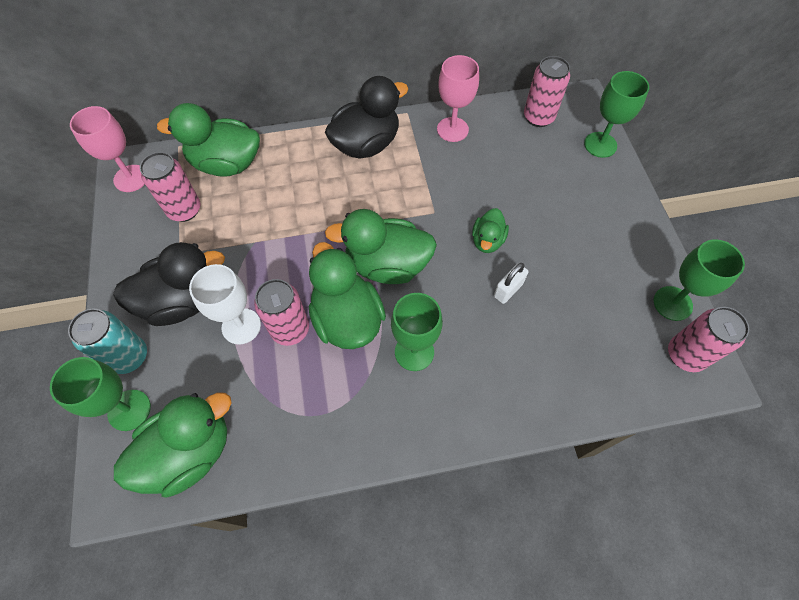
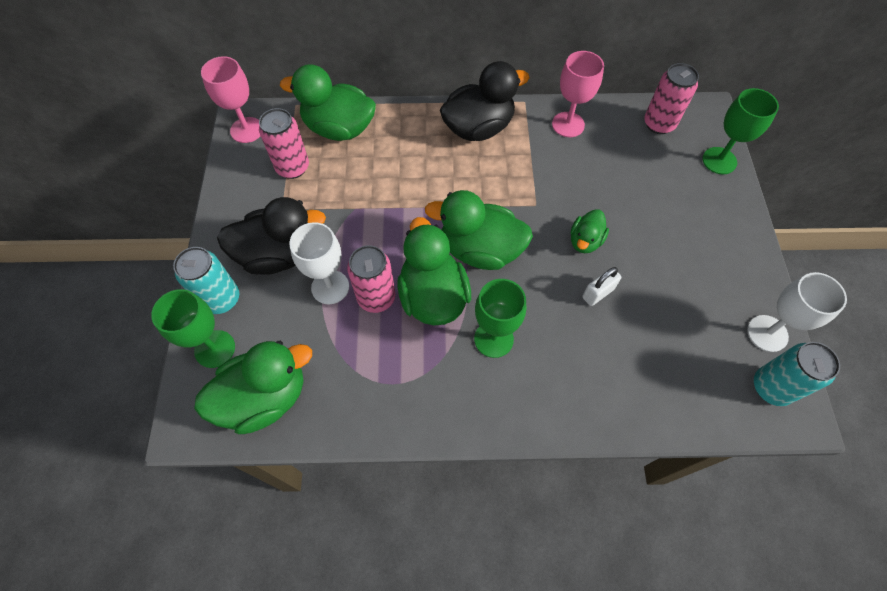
camera: 10 degrees right, 0 degrees up
green goblet [654,239,745,321] -> white goblet [747,272,847,352]
pink can [668,307,749,372] -> turquoise can [754,342,840,406]

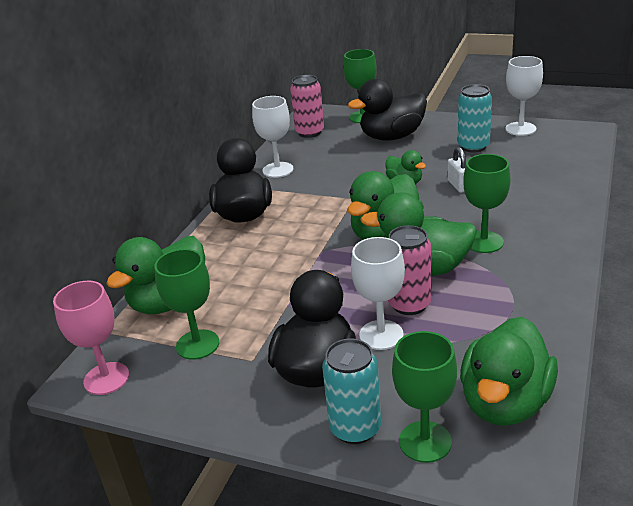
camera: 65 degrees left, 30 degrees down
green duck [194,341,312,434] -> green duck turned 150 degrees counterclockwise [460,317,558,426]
pink can [259,108,309,179] -> green goblet [154,249,219,360]
pink goblet [552,51,604,137] -> white goblet [252,96,293,178]
turquoise can [754,342,840,406] -> turquoise can moved to [458,84,492,153]
none -> black duck [348,79,427,141]

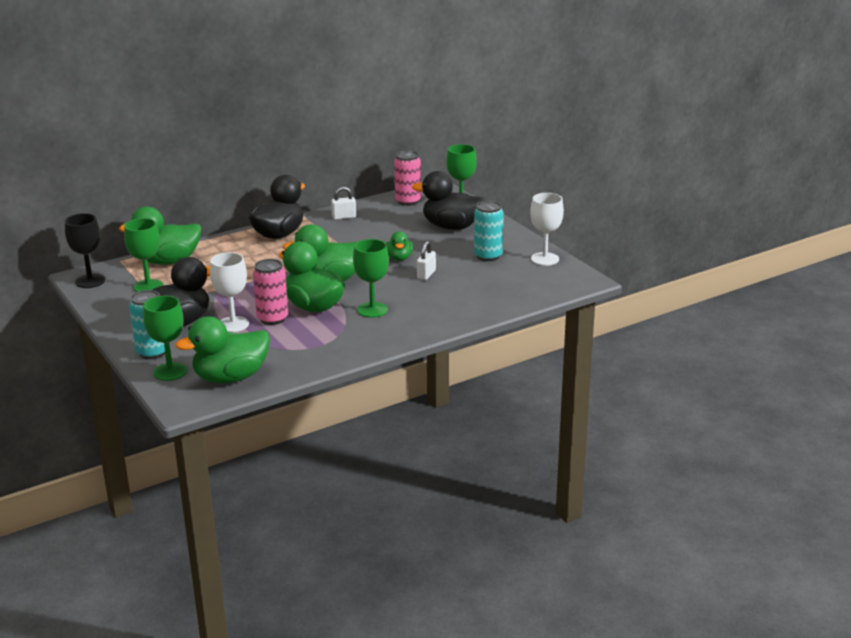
camera: 35 degrees right, 5 degrees down
pink goblet [53,281,129,395] -> black goblet [65,213,105,288]
white goblet [252,96,293,178] -> white padlock [331,187,356,220]

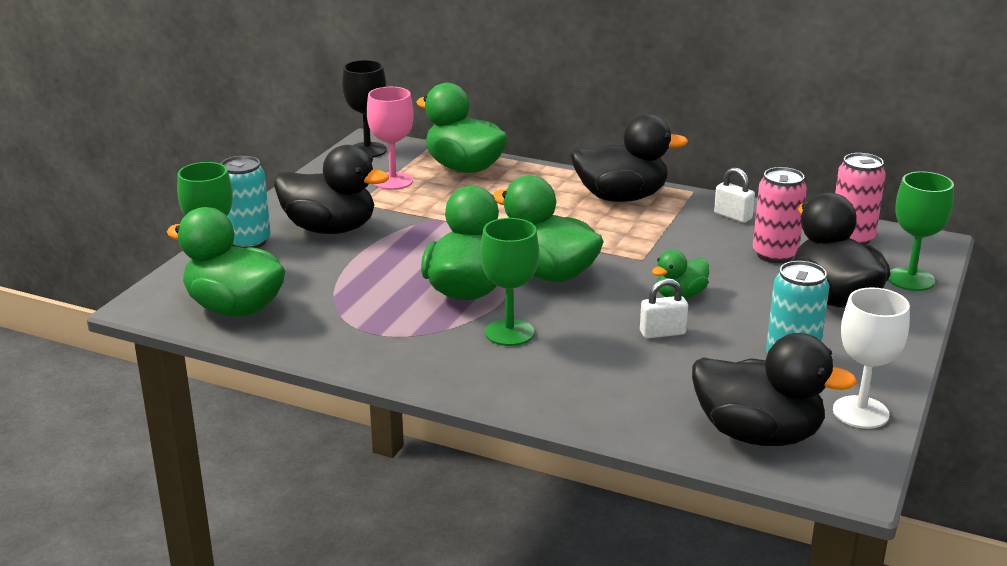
camera: 55 degrees right, 0 degrees up
green goblet [124,218,163,292] -> pink goblet [367,87,414,190]
white goblet [210,252,249,332] -> none
pink can [253,259,288,325] -> pink can moved to [753,167,807,263]
none -> black duck [692,333,857,446]

